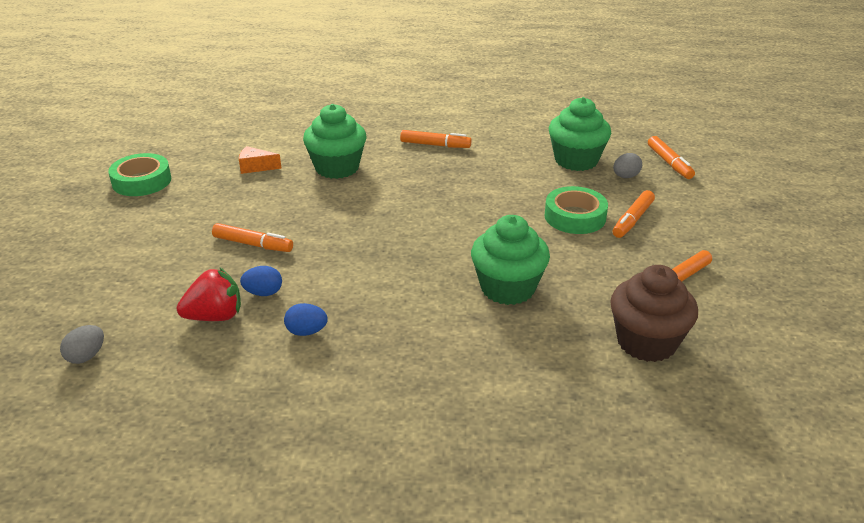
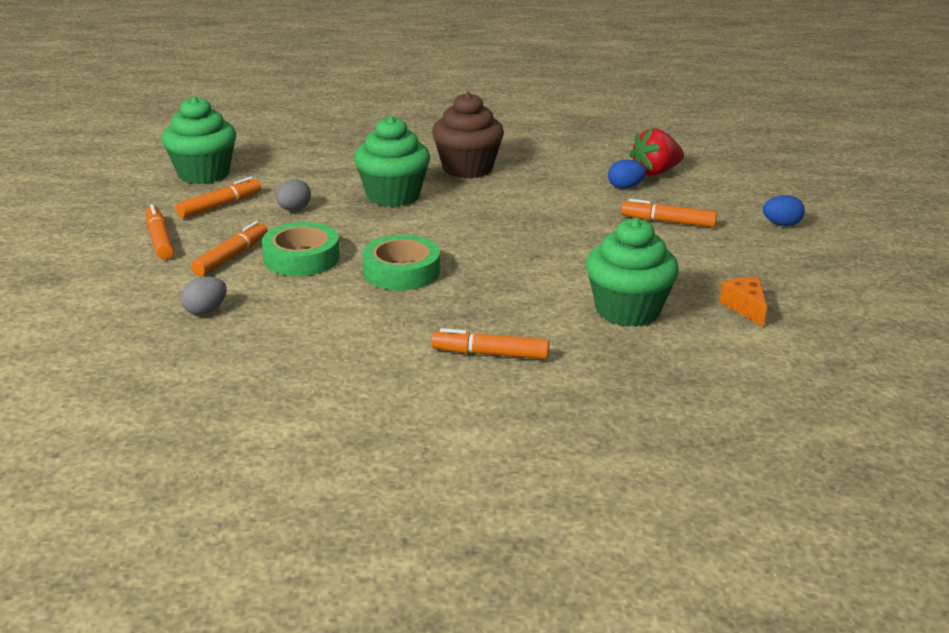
camera: 175 degrees right, 5 degrees down
grey egg [60,325,104,364] -> grey egg moved to [276,180,311,211]
green tape [108,153,171,196] -> green tape moved to [362,235,440,291]
orange cheese [239,146,282,174] -> orange cheese turned 105 degrees counterclockwise [719,277,767,327]
blue egg [284,303,328,336] -> blue egg moved to [763,195,805,226]
green cupcake [549,97,611,171] -> green cupcake moved to [162,96,236,184]
brown cupcake [610,265,698,362] -> brown cupcake moved to [432,92,504,179]
orange marker [648,136,695,179] -> orange marker moved to [145,204,174,260]

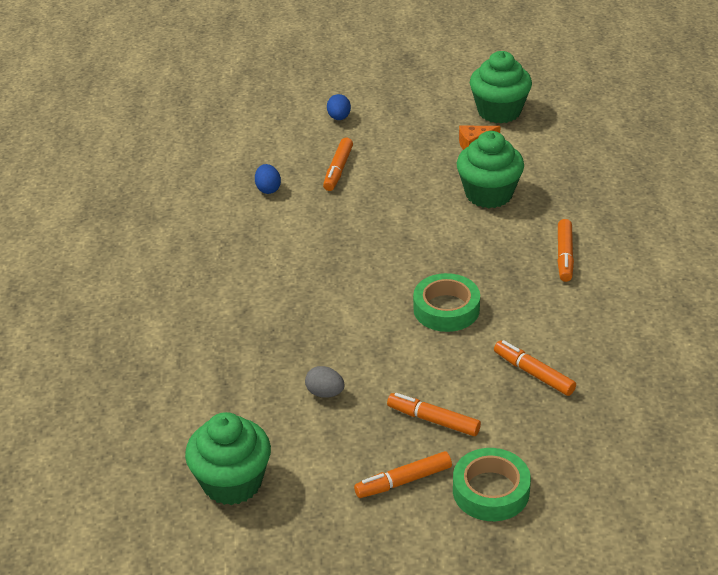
camera: 90 degrees left, 10 degrees up
orange marker [176,177,261,218] -> orange marker moved to [494,340,576,396]
grey egg [180,276,227,315] -> none
green tape [262,222,340,276] -> green tape moved to [453,448,531,521]
green cupcake [354,116,430,207] -> green cupcake moved to [470,51,532,124]
brown cupcake [432,92,504,179] -> none
red strawberry [630,128,684,176] -> none

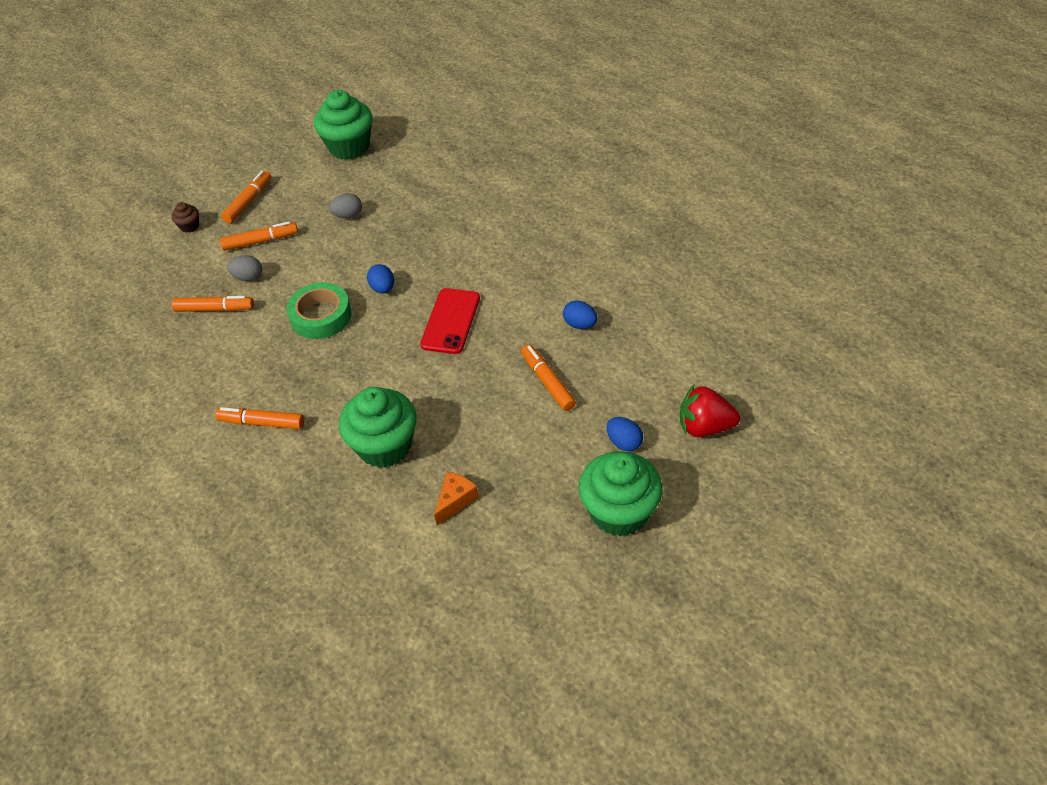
camera: 140 degrees right, 10 degrees up
green tape [453,448,531,521] -> brown cupcake [171,202,199,233]
green cupcake [470,51,532,124] -> green cupcake moved to [579,451,663,537]
orange marker [557,219,574,282] -> orange marker turned 45 degrees counterclockwise [215,407,304,429]
none -> grey egg [227,255,262,281]
none -> blue egg [367,264,394,293]
none -> red phone [420,288,480,354]
none -> red strawberry [680,385,740,437]

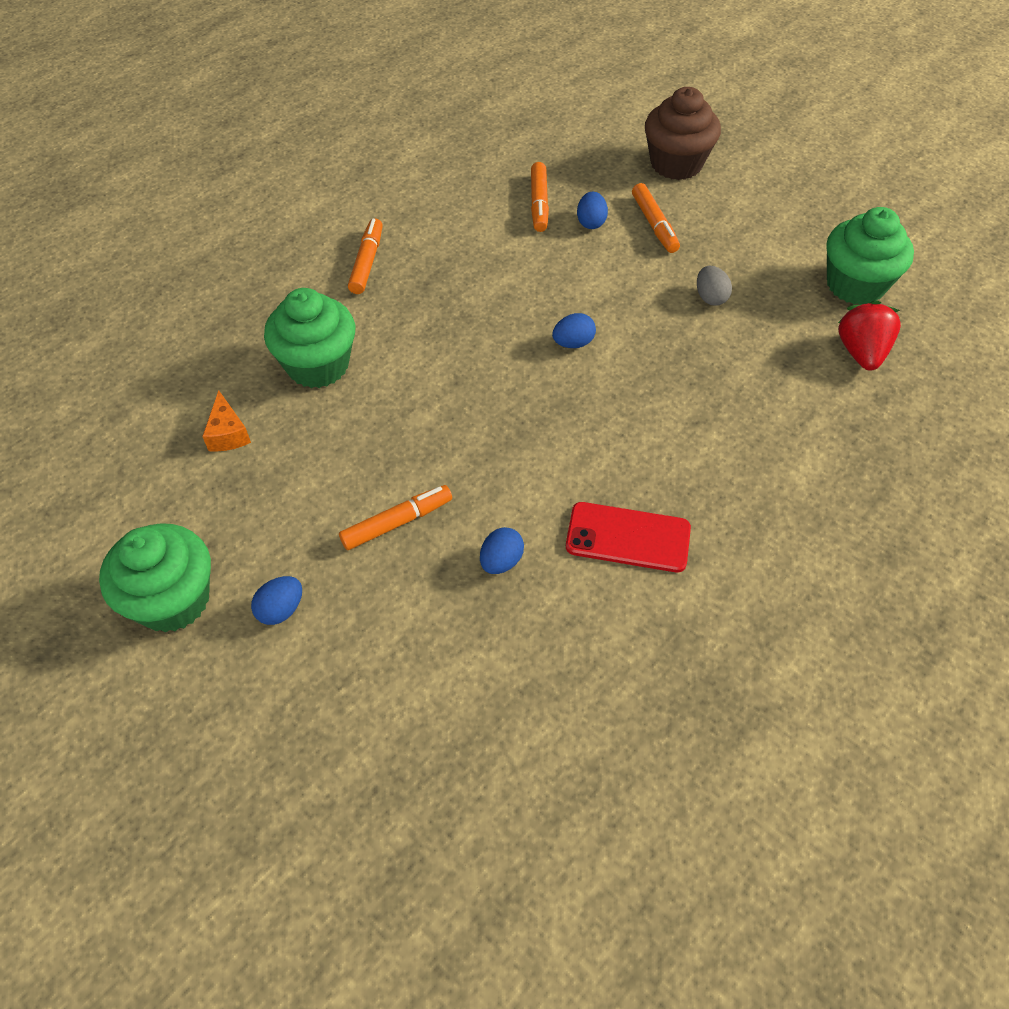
camera: 85 degrees right, 5 degrees up
brown cupcake [171,202,199,233] -> brown cupcake [645,87,721,180], size x2.29
orange marker [221,171,271,223] -> none
grey egg [227,255,262,281] -> blue egg [577,192,608,229]
green tape [287,282,352,339] -> none
red phone [420,288,480,354] -> red phone moved to [566,502,691,572]
orange cheese [434,472,479,526] -> orange cheese turned 45 degrees clockwise [202,390,251,451]
red strawberry [680,385,740,437] -> red strawberry moved to [838,300,901,370]

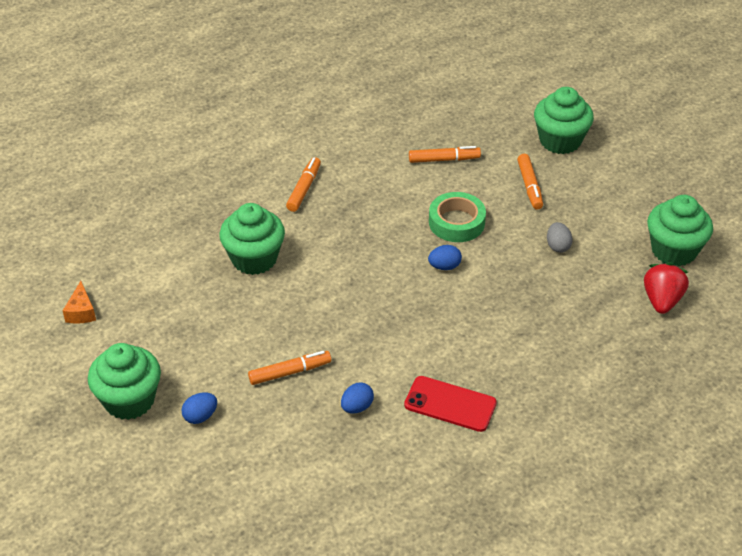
camera: 10 degrees right, 10 degrees down
orange cheese [202,390,251,451] -> orange cheese moved to [63,281,96,324]
orange marker [531,162,549,232] -> orange marker turned 105 degrees counterclockwise [409,146,481,163]
blue egg [577,192,608,229] -> none
brown cupcake [645,87,721,180] -> green cupcake [534,87,594,154]
none -> green tape [429,192,486,242]

